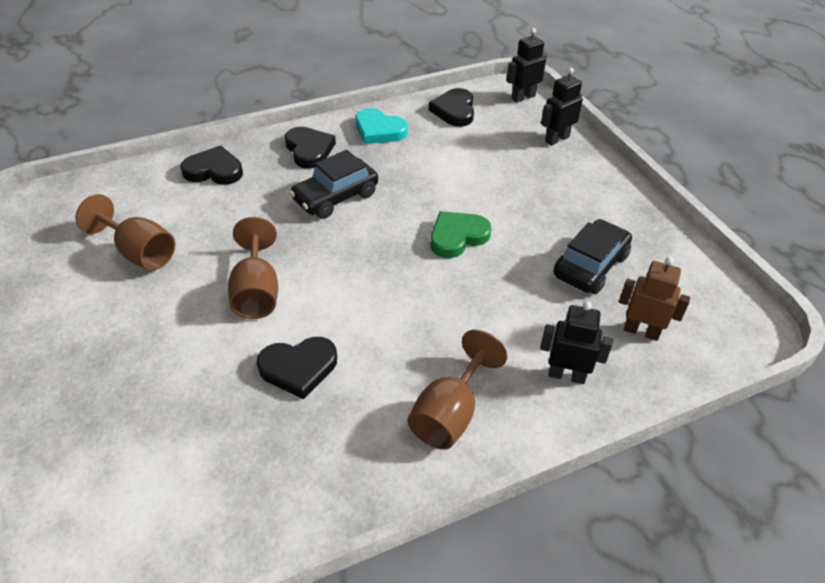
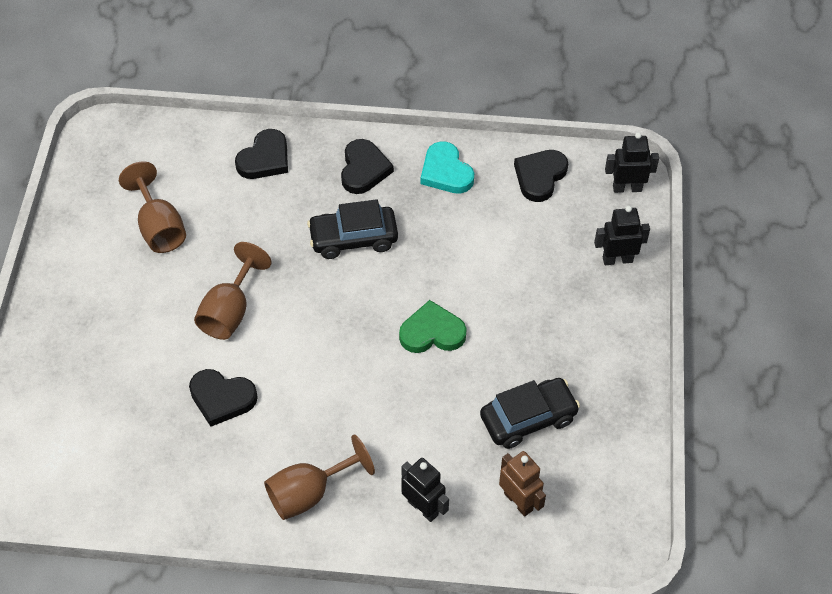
camera: 30 degrees right, 10 degrees up
black heart [180,145,243,185] -> black heart turned 90 degrees clockwise [235,129,288,179]

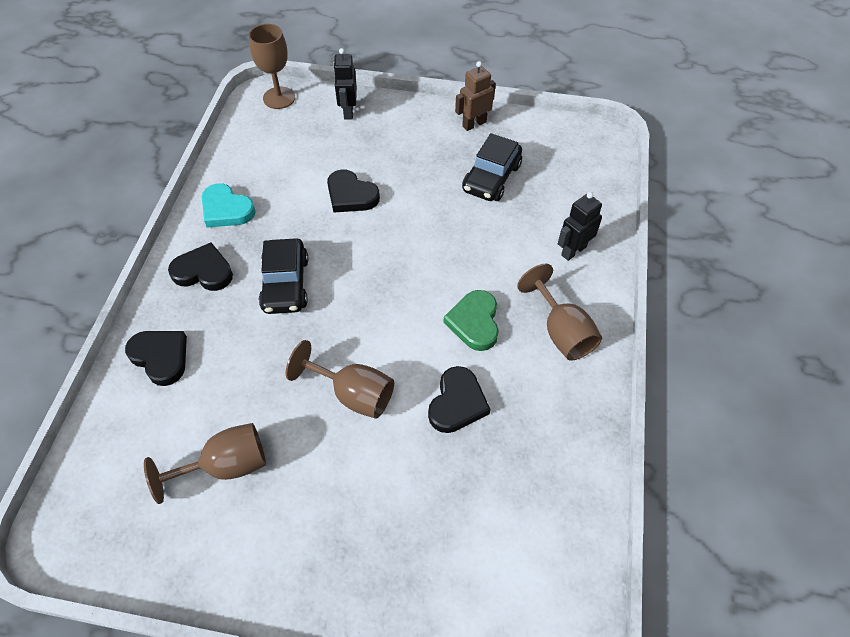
camera: 85 degrees left, 0 degrees up
green heart [399,300,467,353] -> green heart moved to [443,290,499,351]
turquoise heart [421,141,474,194] -> turquoise heart turned 60 degrees clockwise [202,183,256,227]
black car [480,378,580,449] -> black car turned 135 degrees counterclockwise [462,133,522,201]
brown robot [499,451,546,517] -> brown robot moved to [455,61,496,131]
black heart [514,150,568,202] -> black heart moved to [327,170,380,213]
black robot [605,132,659,193] -> brown goblet [249,24,295,109]

